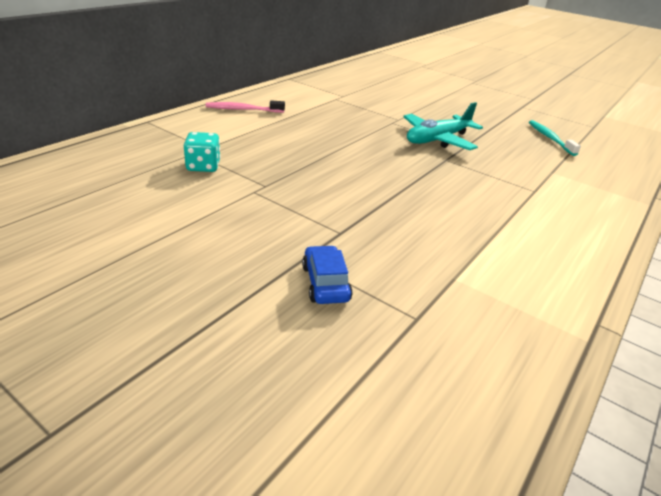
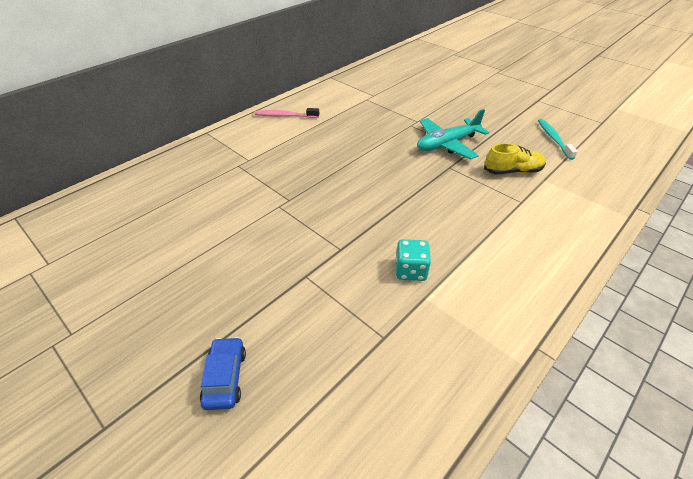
camera: 10 degrees right, 10 degrees up
turquoise dice [184,132,221,172] -> turquoise dice moved to [396,239,431,281]
blue car [302,245,353,304] -> blue car moved to [200,337,246,410]
none -> yellow shoe [484,143,546,174]

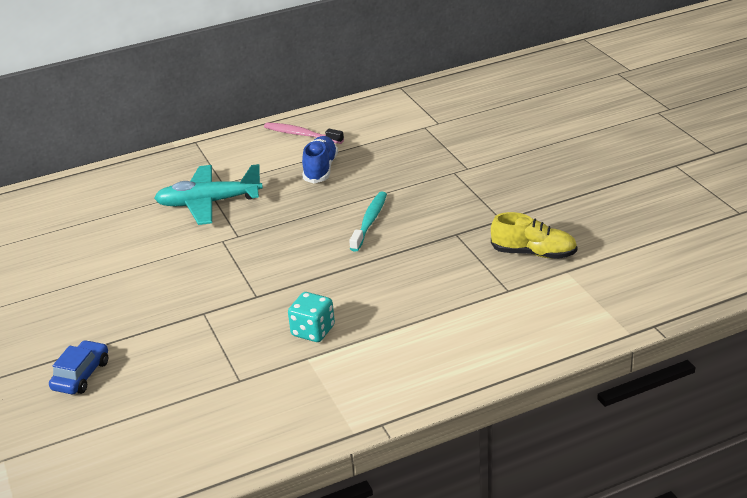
camera: 25 degrees right, 10 degrees down
turquoise plane [417,109,489,160] -> turquoise plane moved to [154,164,263,225]
turquoise toothbrush [538,119,578,160] -> turquoise toothbrush moved to [349,192,387,252]
none -> blue shoe [302,136,338,183]

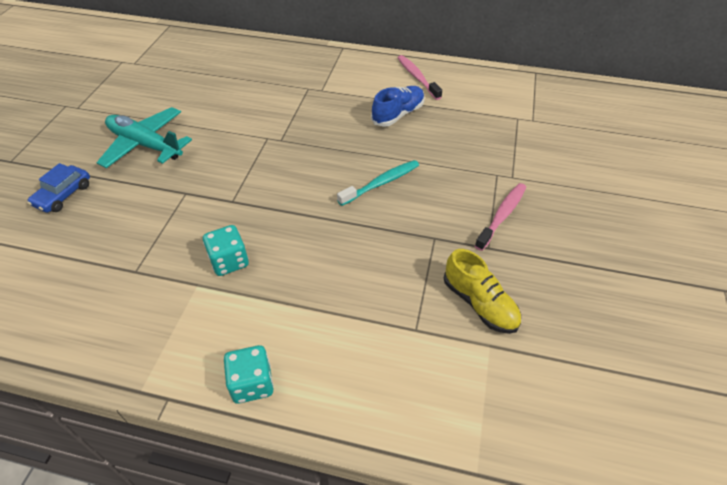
camera: 35 degrees right, 15 degrees up
blue car [49,340,108,394] -> blue car turned 150 degrees clockwise [27,163,90,213]
turquoise plane [154,164,263,225] -> turquoise plane moved to [96,107,192,168]
none -> turquoise dice [224,345,274,404]
none -> pink toothbrush [475,183,526,251]

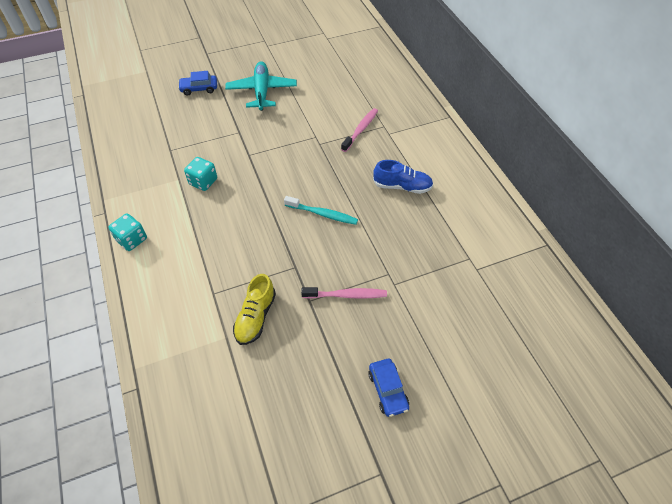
camera: 55 degrees right, 5 degrees up
pink toothbrush [398,55,442,100] -> pink toothbrush moved to [341,108,378,152]
none -> blue car [368,359,409,417]

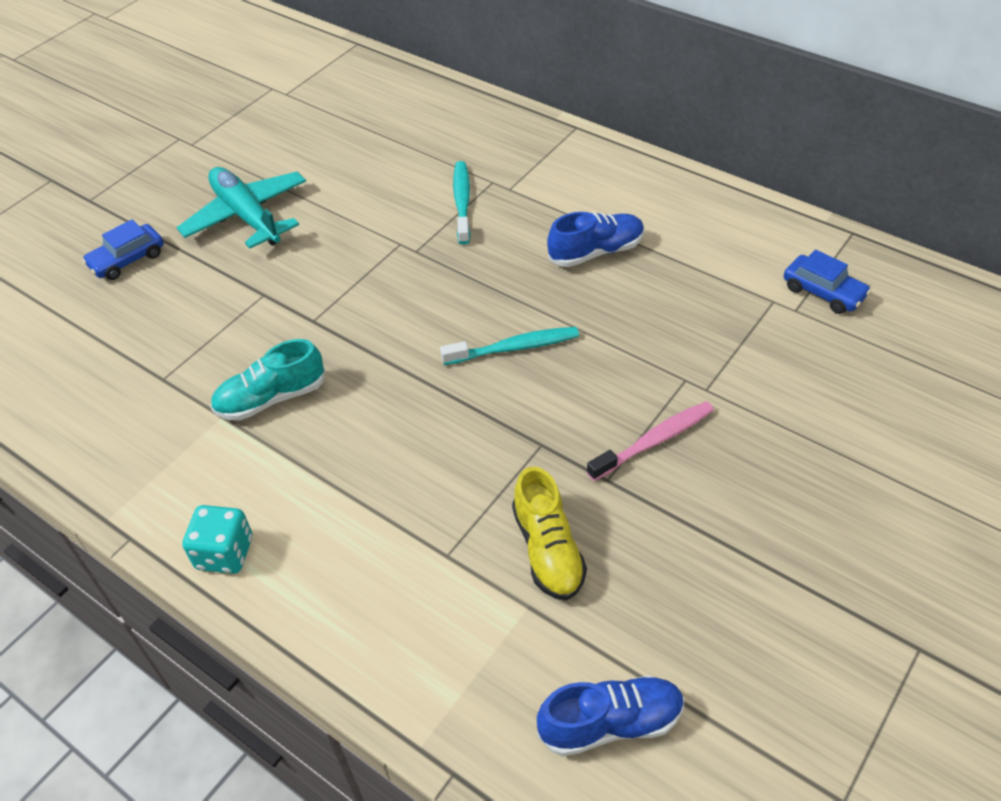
camera: 30 degrees left, 5 degrees down
turquoise dice [184,157,217,191] -> turquoise shoe [210,339,325,420]
pink toothbrush [341,108,378,152] -> turquoise toothbrush [453,161,470,245]
blue car [368,359,409,417] -> blue car moved to [784,249,871,314]
none -> blue shoe [537,675,685,756]

